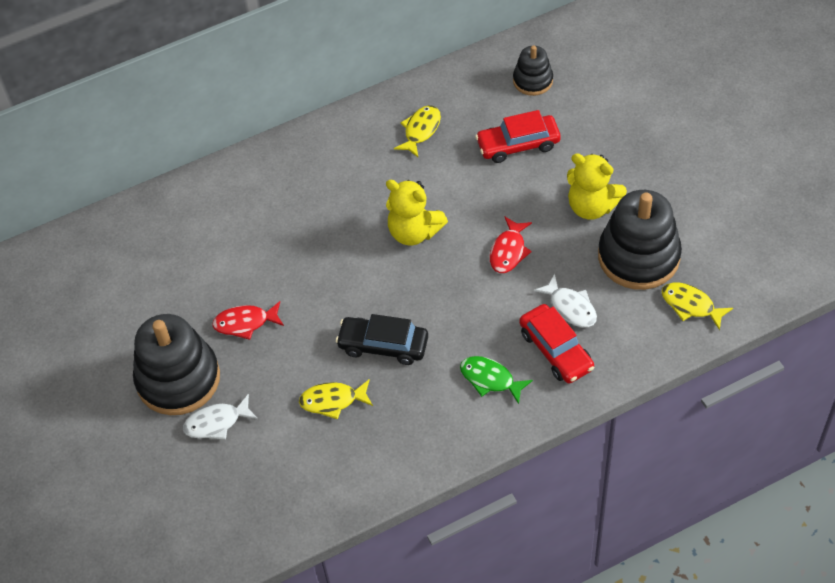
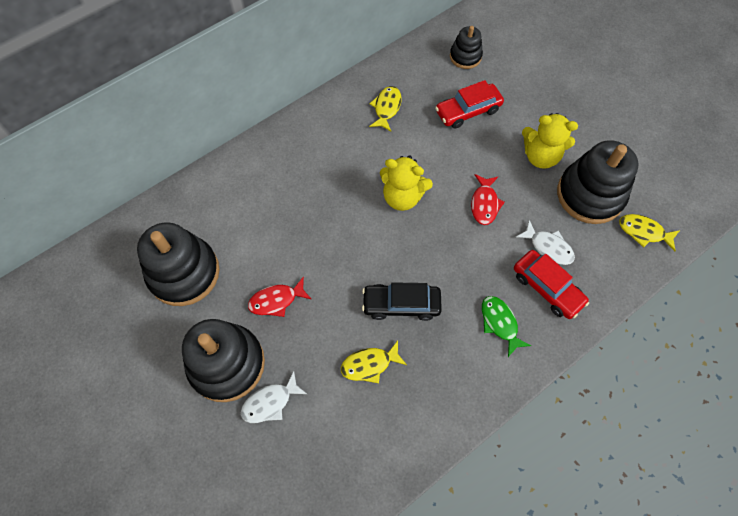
camera: 15 degrees left, 10 degrees up
green fish [460,356,533,404] -> green fish turned 45 degrees clockwise [482,296,531,357]
none -> black stacking toy [137,222,220,306]

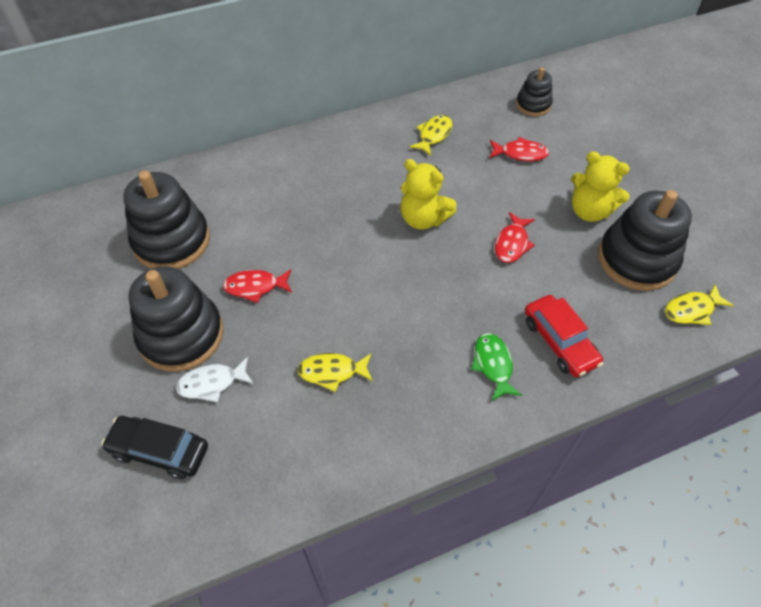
camera: 15 degrees right, 10 degrees down
black car [362,282,442,321] -> black car moved to [101,416,208,479]
red car [435,80,504,129] -> red fish [489,137,549,161]
white fish [516,220,575,265] -> none
yellow fish [619,214,680,251] -> yellow fish turned 60 degrees counterclockwise [665,284,734,325]

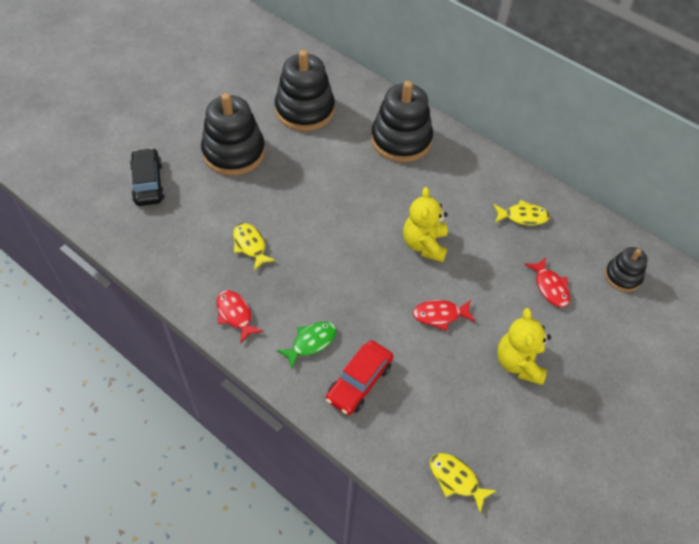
camera: 60 degrees right, 0 degrees up
white fish [175,357,254,402] -> none
red fish [223,269,292,303] -> red fish moved to [217,290,264,344]
black stacking toy [598,190,692,291] -> black stacking toy moved to [371,81,433,162]

